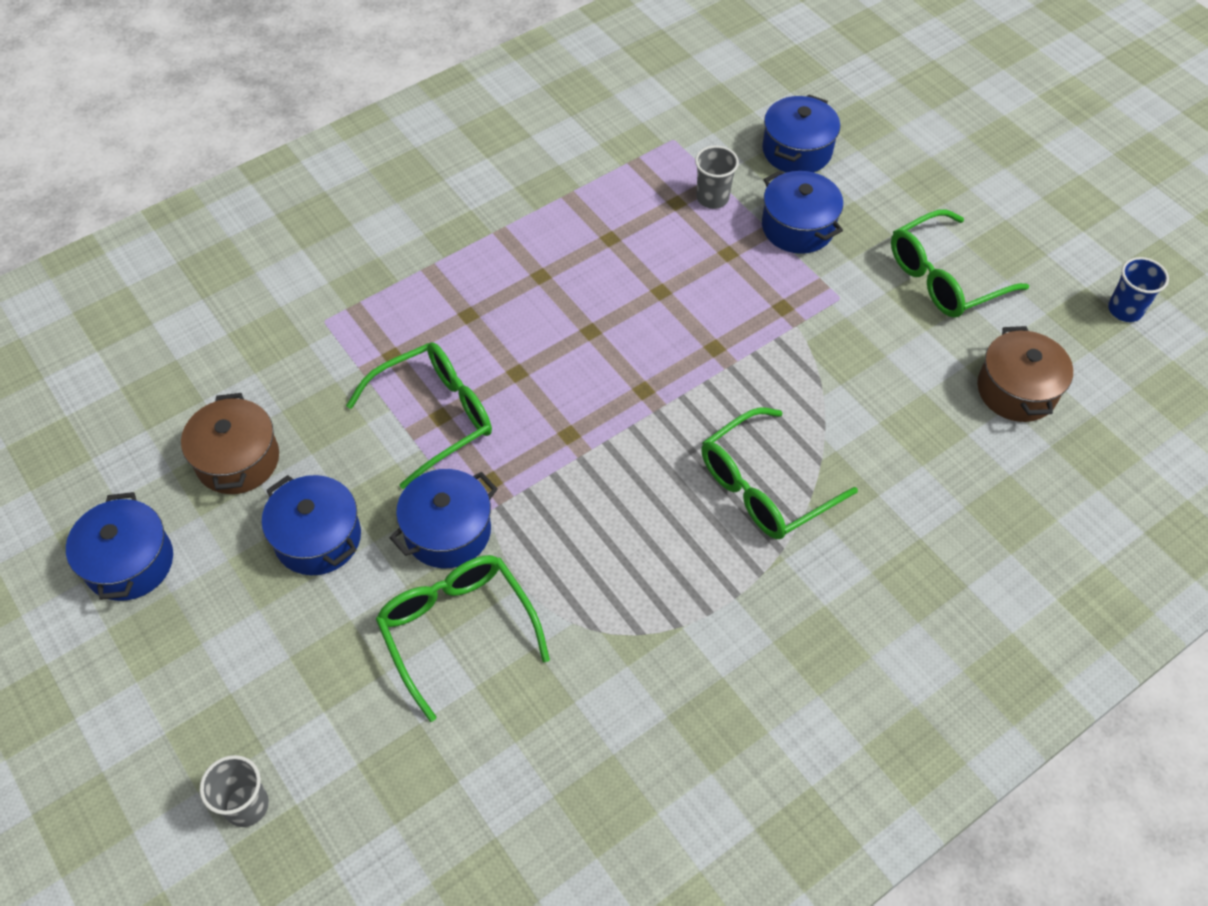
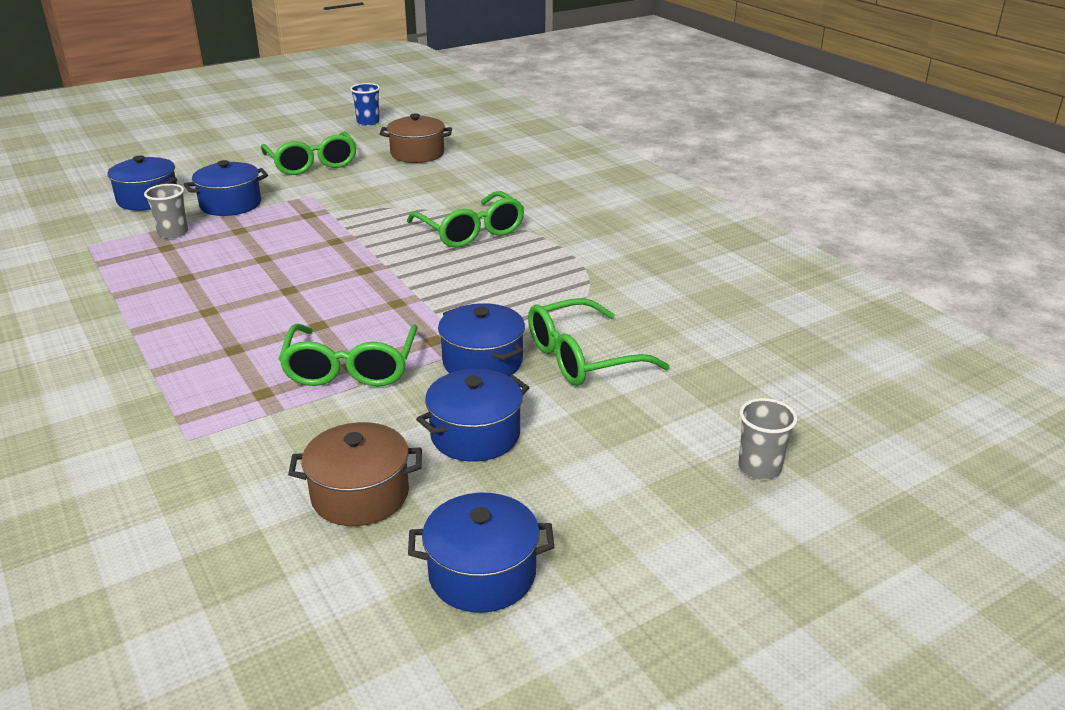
camera: 85 degrees left, 25 degrees down
green glasses [346,342,492,489] -> green glasses turned 150 degrees counterclockwise [279,324,418,386]

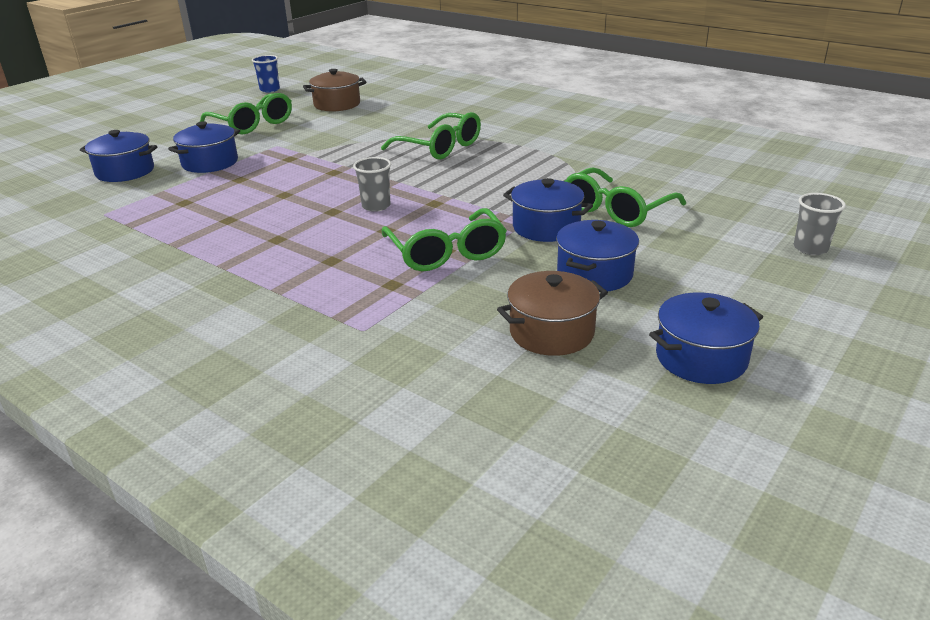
camera: 20 degrees left, 0 degrees up
grey cup [144,184,188,239] -> grey cup moved to [353,157,391,212]

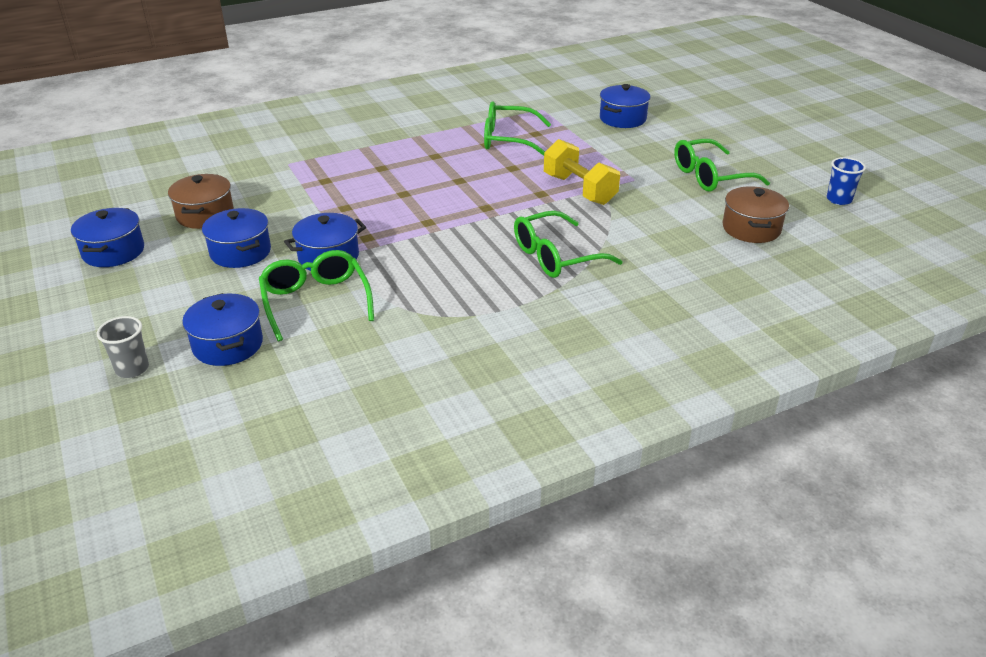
camera: 115 degrees right, 5 degrees up
blue pot [168,121,240,173] -> blue pot moved to [182,293,263,366]
grey cup [353,157,391,212] -> none
green glasses [382,208,507,271] -> green glasses moved to [484,101,551,156]
none -> yellow dumbbell [544,139,620,205]

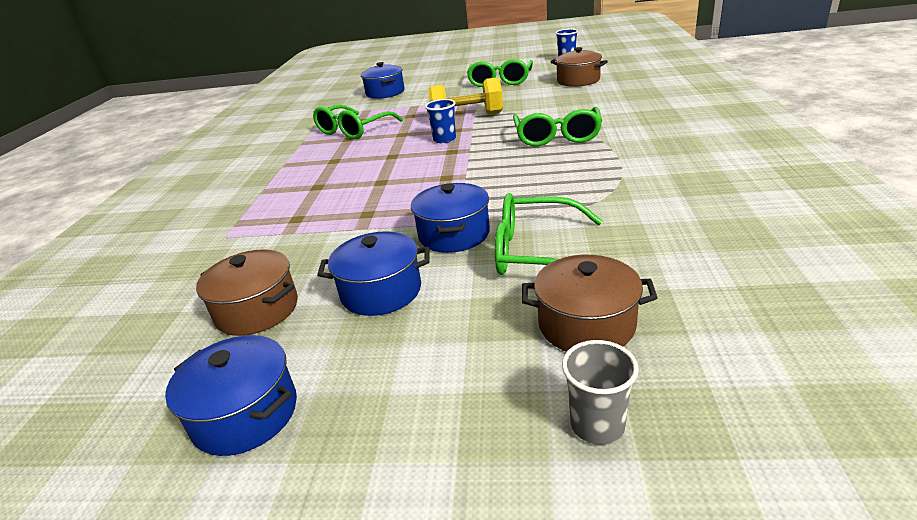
camera: 55 degrees left, 5 degrees down
blue pot [182,293,263,366] -> brown pot [522,255,658,352]
none -> blue cup [425,99,456,143]

